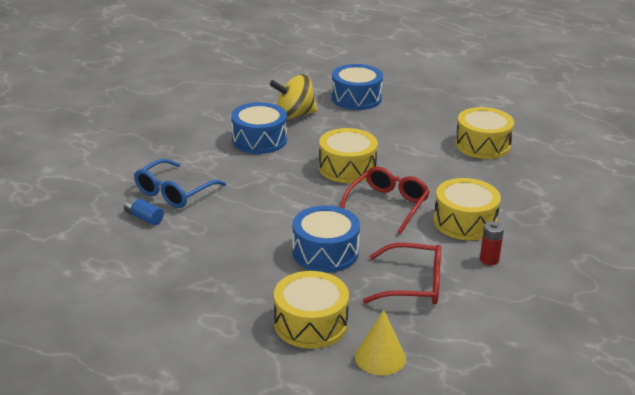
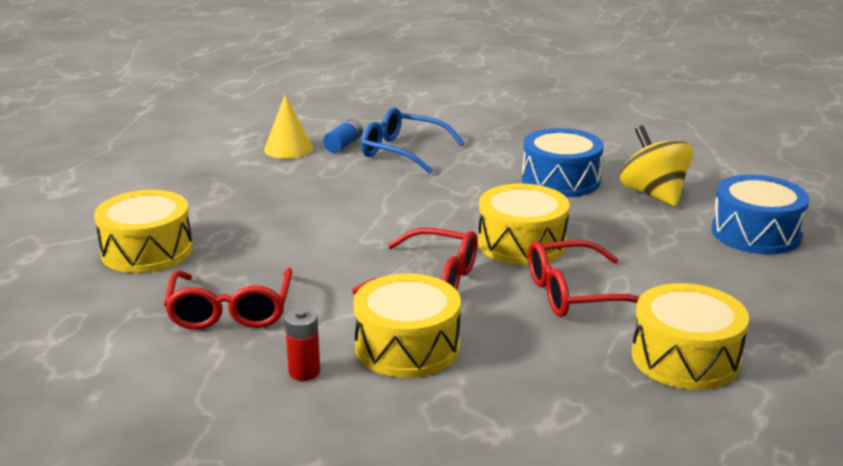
camera: 80 degrees right, 5 degrees down
blue drum [292,205,360,273] -> none
yellow cone [355,310,406,375] -> yellow cone moved to [264,95,313,159]
none -> red glasses [528,240,639,317]

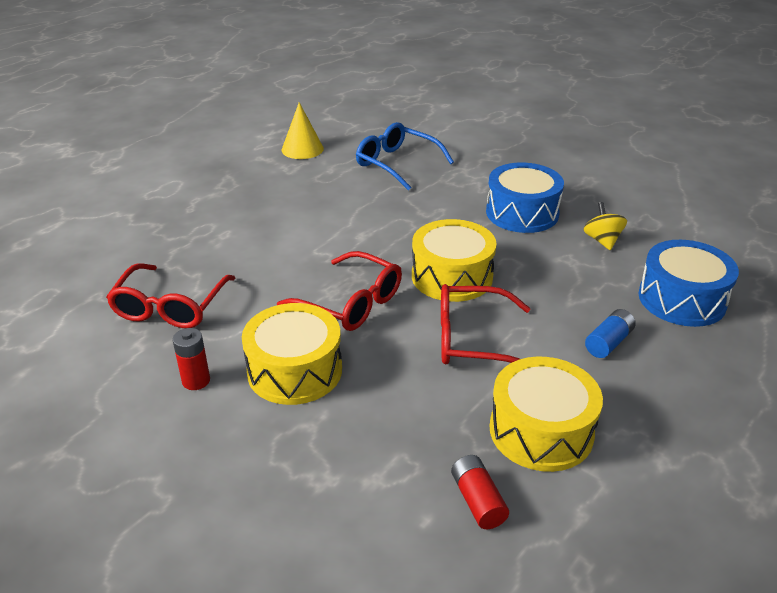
camera: 15 degrees right, 10 degrees up
yellow drum [94,190,193,273] -> none
blue battery [323,119,363,153] -> blue battery moved to [585,309,636,358]
yellow spinning top [620,126,694,206] -> yellow spinning top [584,202,627,250], size x0.58
none -> red battery [451,455,509,529]

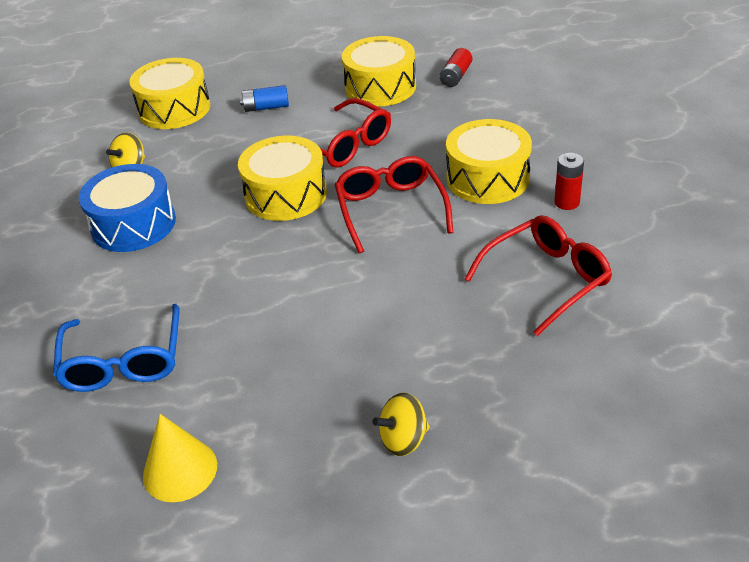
camera: 135 degrees left, 5 degrees up
blue drum [639,240,739,327] -> yellow drum [129,58,210,129]
none -> yellow spinning top [372,392,430,456]

